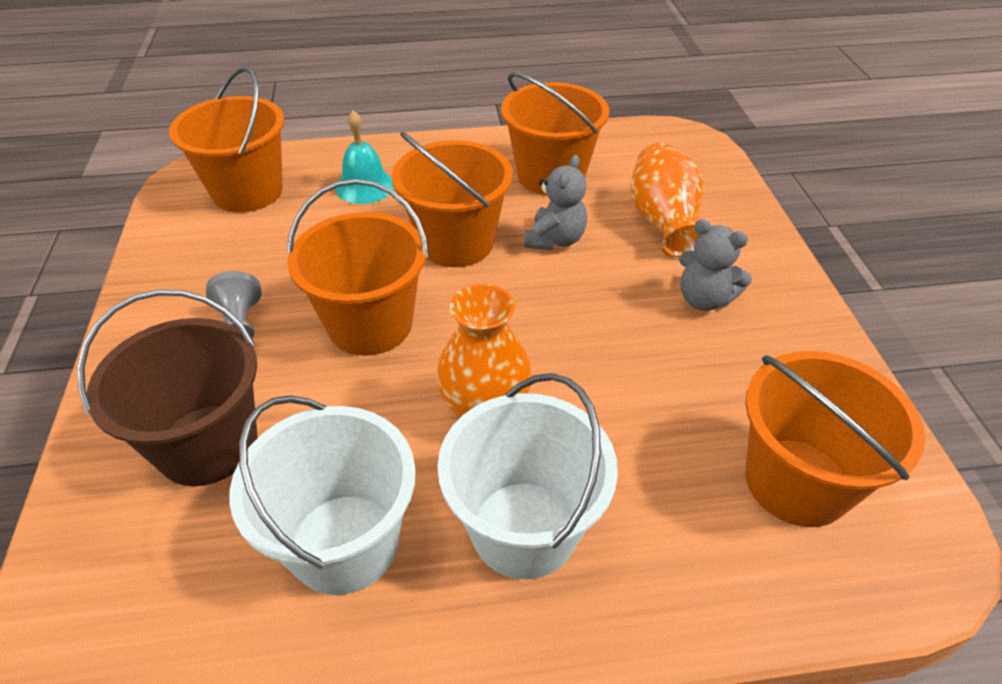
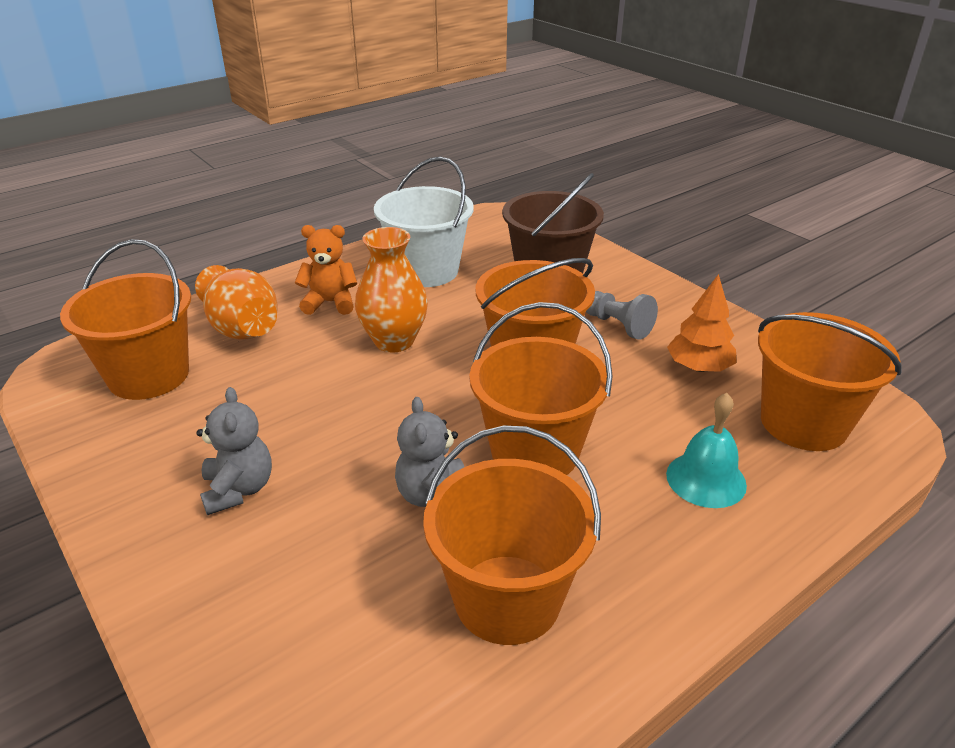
camera: 150 degrees right, 10 degrees down
white bucket [437,373,618,579] -> orange teddy bear [295,225,357,315]
orange vase [630,142,704,257] -> orange vase moved to [195,265,277,340]
grey teddy bear [679,219,752,311] -> grey teddy bear turned 75 degrees clockwise [196,387,272,515]
none -> orange tree [667,274,737,372]

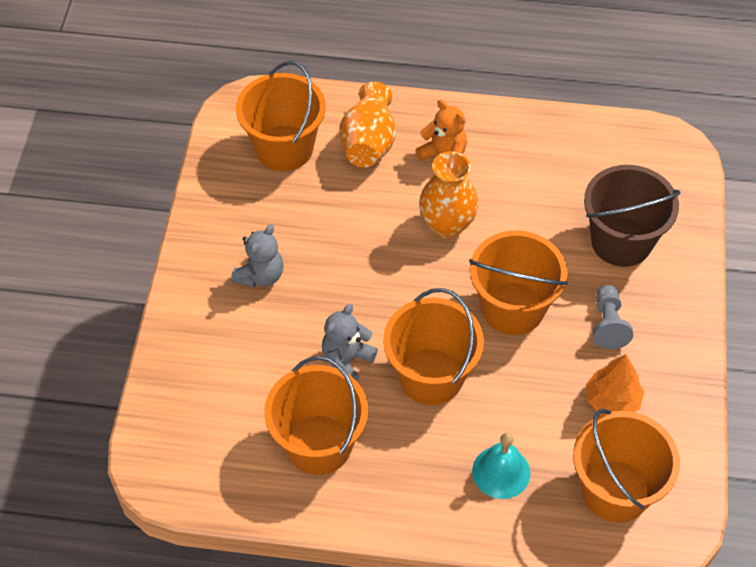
camera: 45 degrees right, 20 degrees up
white bucket [374,157,474,287] -> none

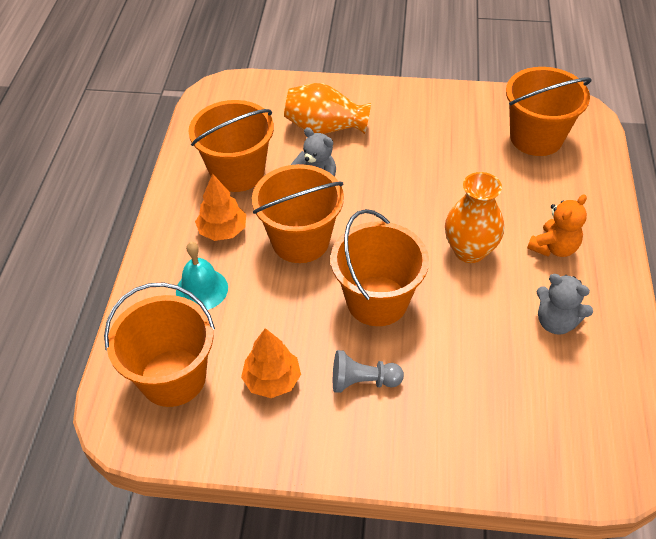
camera: 90 degrees right, 5 degrees down
grey teddy bear [231,224,284,287] -> grey teddy bear moved to [537,274,593,335]
orange vase [339,82,396,167] -> orange vase moved to [284,83,371,134]
brown bucket [584,165,680,267] -> none
none -> orange tree [195,174,246,241]

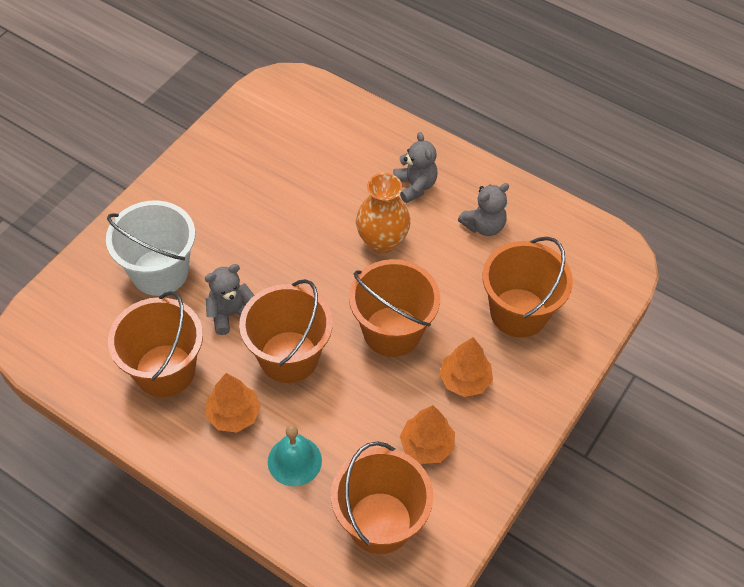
camera: 65 degrees left, 5 degrees up
orange vase [284,83,371,134] -> white bucket [106,200,195,296]
grey pawn [333,350,404,393] -> orange tree [439,337,493,397]
orange bucket [506,67,592,156] -> orange bucket moved to [482,237,573,338]
orange teddy bear [527,194,587,257] -> grey teddy bear [394,132,438,203]

